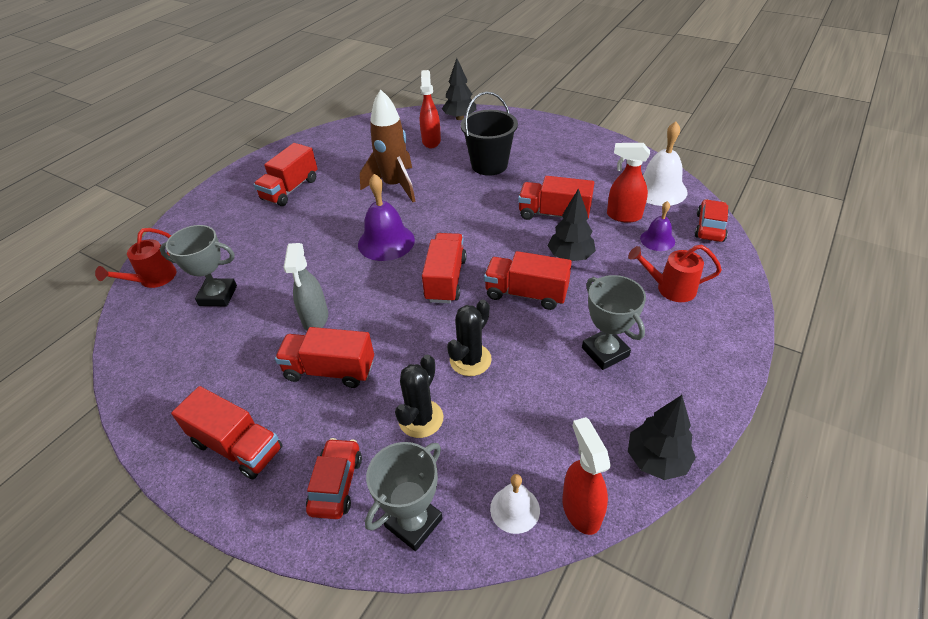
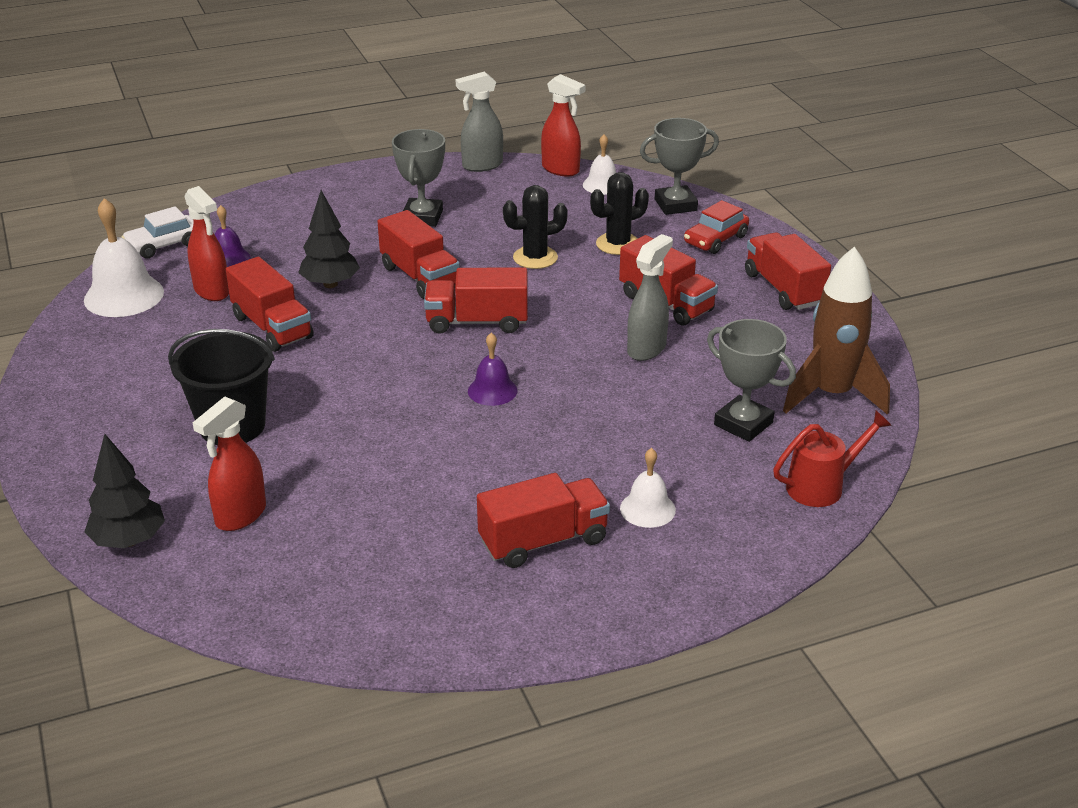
camera: 145 degrees left, 10 degrees down
purple bell [358,174,415,261] -> purple bell [468,333,518,406], size x0.58
brown rocket [360,89,415,202] -> brown rocket moved to [783,246,890,415]
red truck [422,233,467,303] -> red truck turned 45 degrees clockwise [424,267,528,334]
red spray bottle [562,417,611,535] -> red spray bottle turned 75 degrees counterclockwise [541,74,585,176]
red watering can [628,245,722,302] -> none
black tree [628,395,696,480] -> grey spray bottle [456,71,503,172]
red car [695,199,729,242] -> white car [121,206,194,259]
none -> white bell [620,448,676,528]

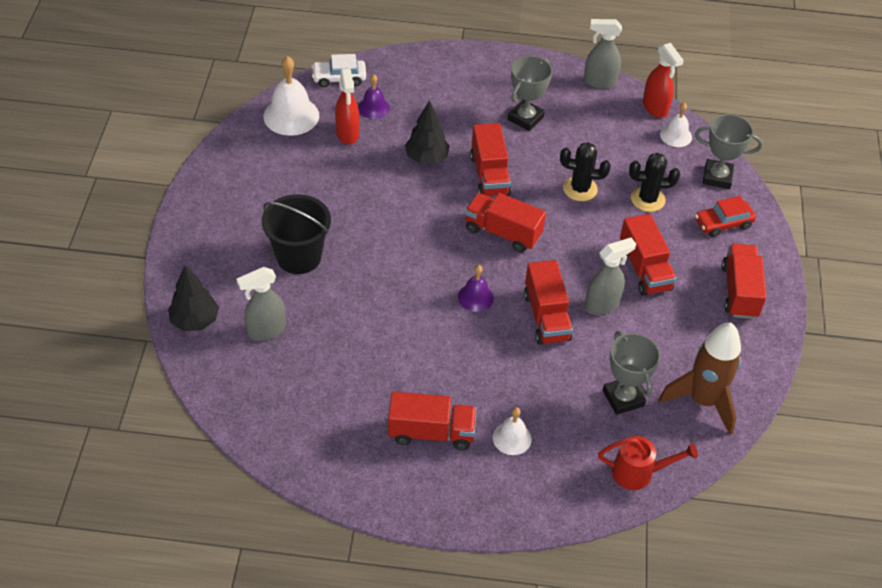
camera: 25 degrees right, 15 degrees up
red spray bottle [193,396,266,531] -> grey spray bottle [236,267,286,341]
red truck [226,257,313,352] -> red truck moved to [524,260,573,345]

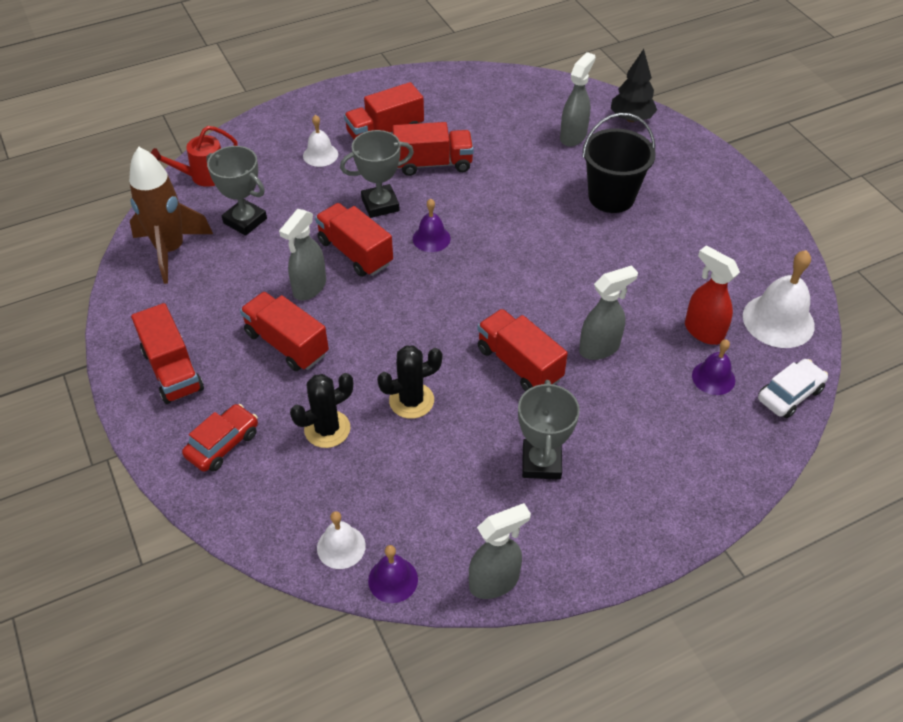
camera: 150 degrees right, 0 degrees up
black tree [405,100,450,164] -> grey spray bottle [579,265,638,360]
red truck [465,193,546,253] -> red truck moved to [392,122,474,176]
red spray bottle [643,43,684,118] -> purple bell [368,545,418,603]
grey trophy [695,114,763,189] -> grey trophy moved to [340,130,414,218]

